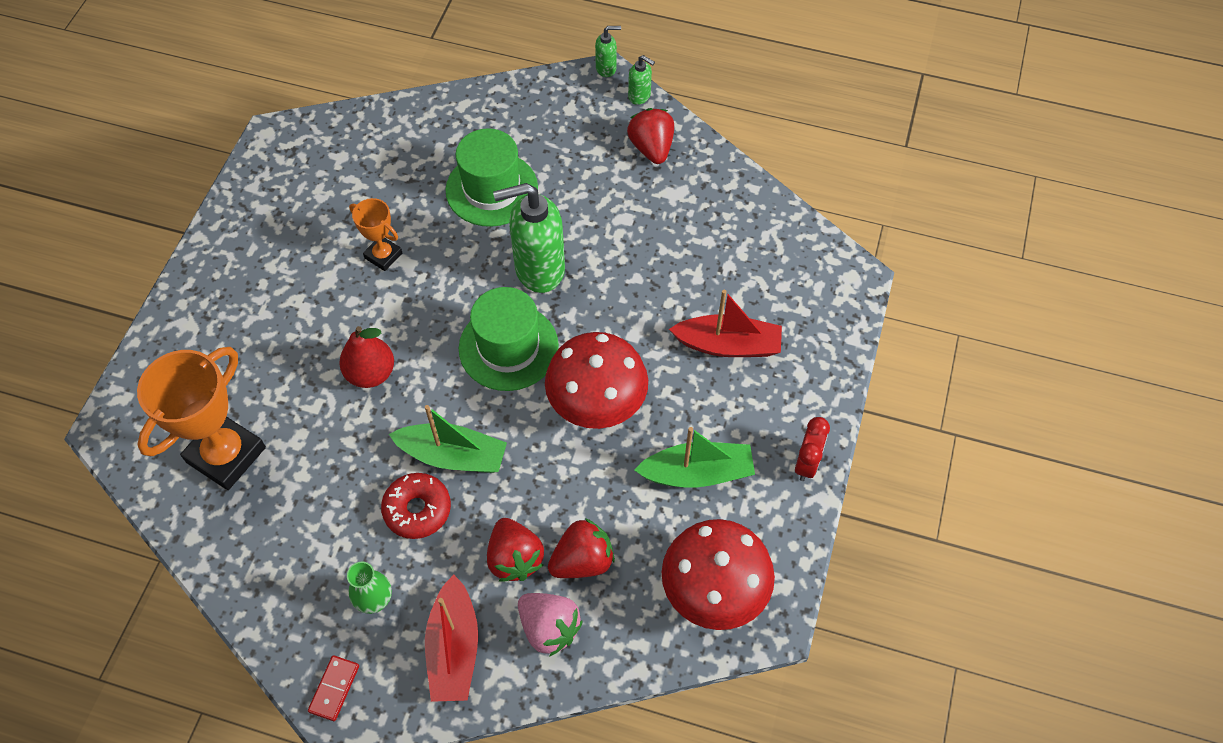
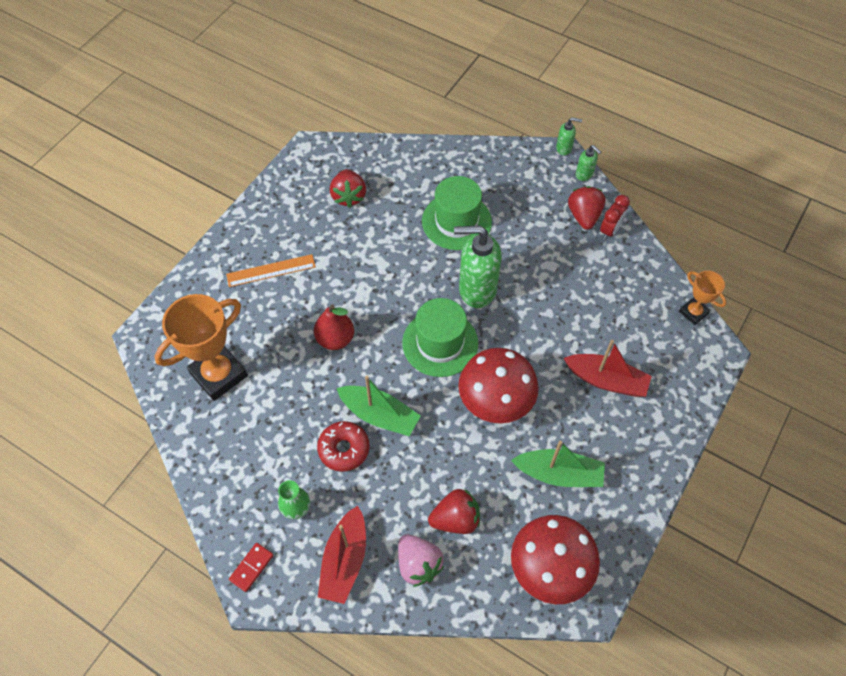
camera: 15 degrees right, 0 degrees up
orange trophy [349,198,402,271] -> orange trophy moved to [679,271,726,325]
red strawberry [487,518,544,581] -> red strawberry moved to [330,169,366,208]
red clock [795,417,830,481] -> red clock moved to [600,195,630,240]
none -> orange ruler [226,254,316,287]

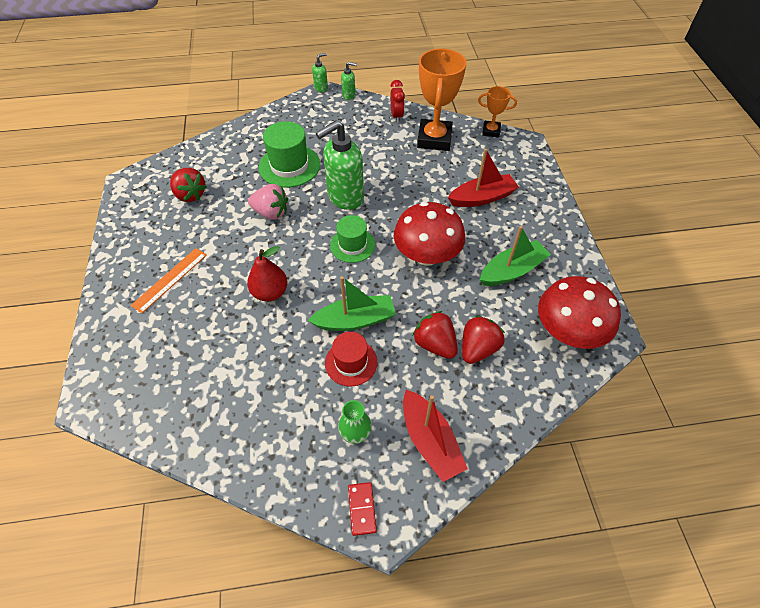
camera: 40 degrees left, 5 degrees down
orange trophy [155,294,248,401] -> orange trophy moved to [417,48,467,151]
red donut [317,421,369,472] -> red hat [325,332,377,387]
pink strawberry [398,534,444,587] -> pink strawberry moved to [248,184,288,220]
green hat [402,298,478,377] -> green hat [330,215,375,263], size x0.66
red strawberry [568,186,605,230] -> red strawberry moved to [413,311,458,359]

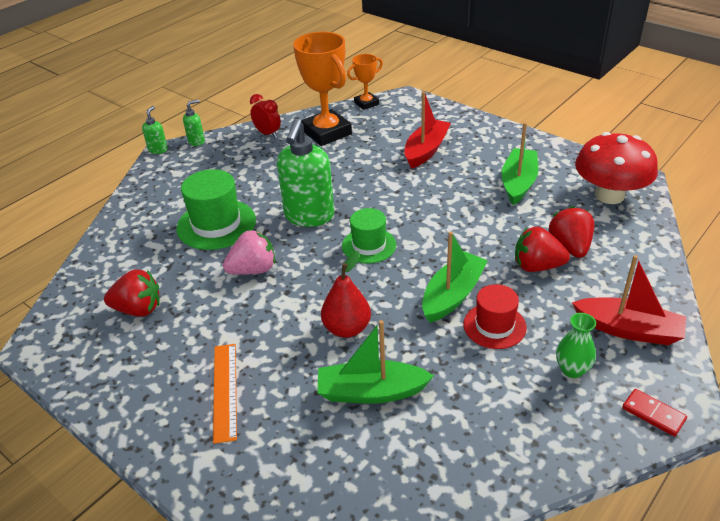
camera: 40 degrees left, 15 degrees down
red mushroom [394,202,465,266] -> none
none -> green boat [317,320,434,404]

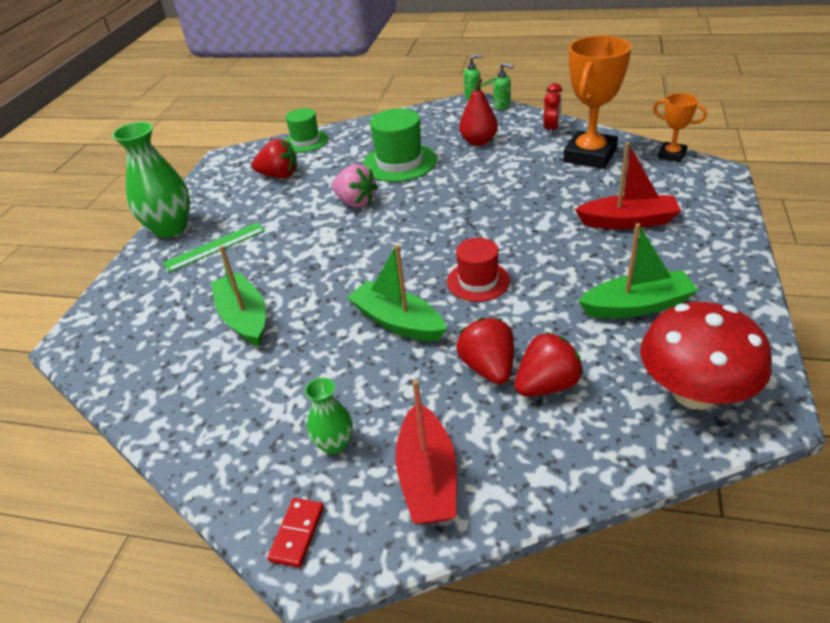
camera: 65 degrees right, 0 degrees up
red strawberry [104,269,160,317] -> red strawberry turned 60 degrees counterclockwise [252,139,297,178]
orange ruler [213,344,237,444] -> green ruler [163,222,265,272]
green soap dispenser [277,119,334,227] -> none
red pear [321,251,371,338] -> red pear moved to [459,77,498,146]
green hat [342,208,396,263] -> green hat moved to [284,108,328,152]
green boat [422,231,488,323] -> green boat turned 150 degrees counterclockwise [347,244,447,341]
red hat [463,284,526,349] -> red hat moved to [447,238,510,302]
none -> green vase [112,122,190,238]

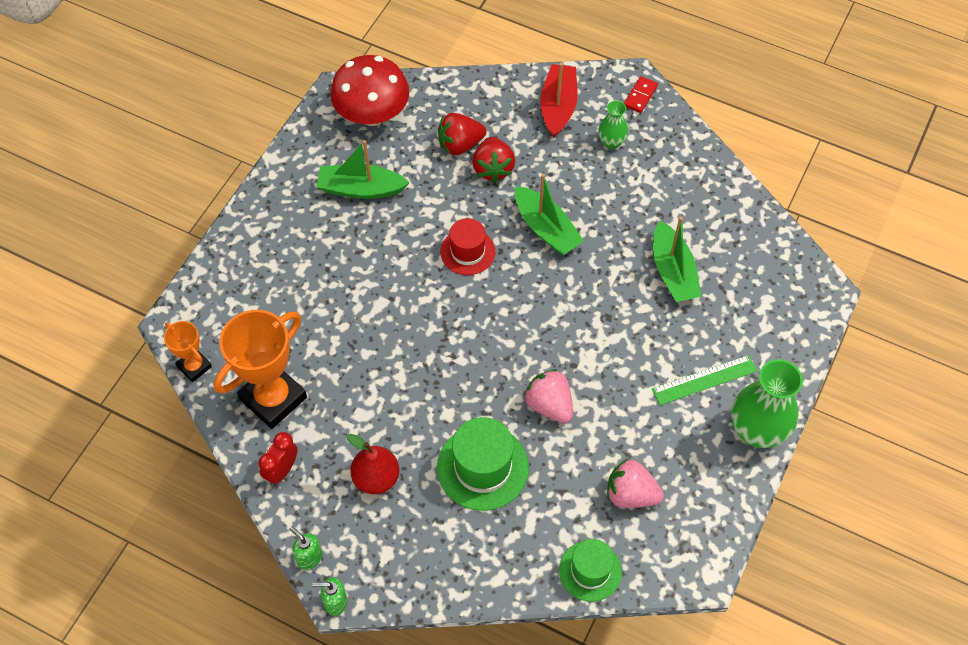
camera: 170 degrees left, 20 degrees up
red strawberry [252,139,297,178] -> pink strawberry [607,459,664,508]
red boat [575,142,681,229] -> none

